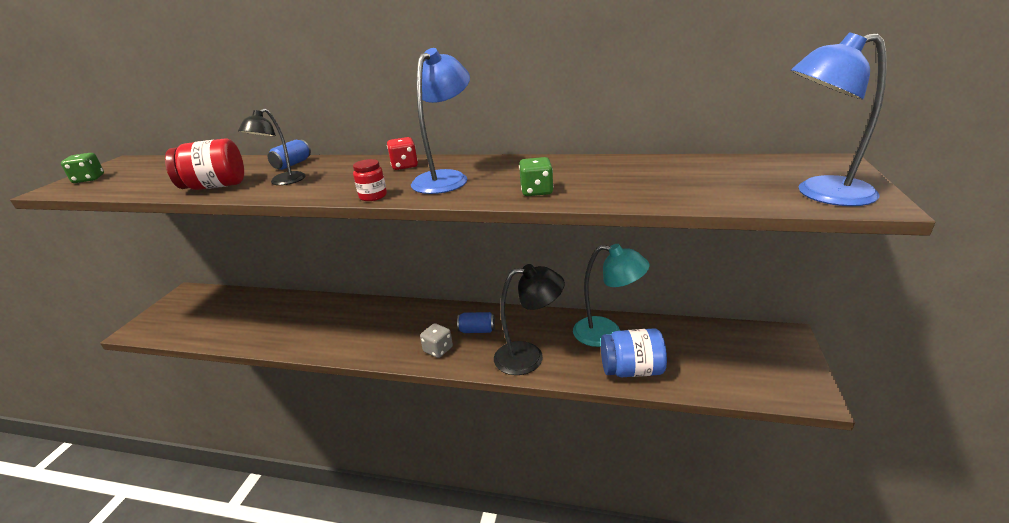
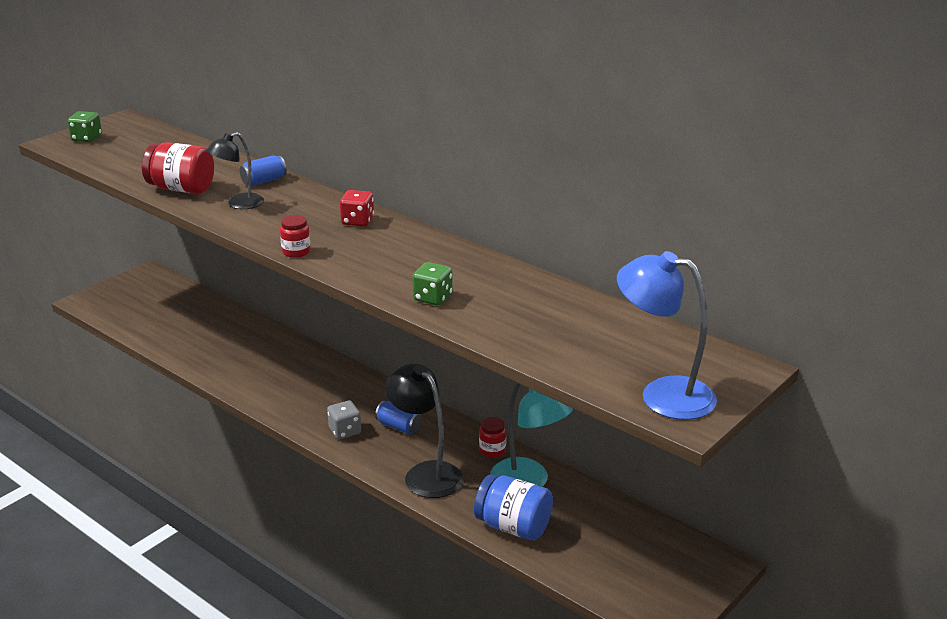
camera: 25 degrees right, 0 degrees up
blue lamp [411,48,470,194] -> none
black lamp [494,264,565,375] -> black lamp turned 150 degrees counterclockwise [385,363,463,498]
none -> red jar [479,417,506,458]

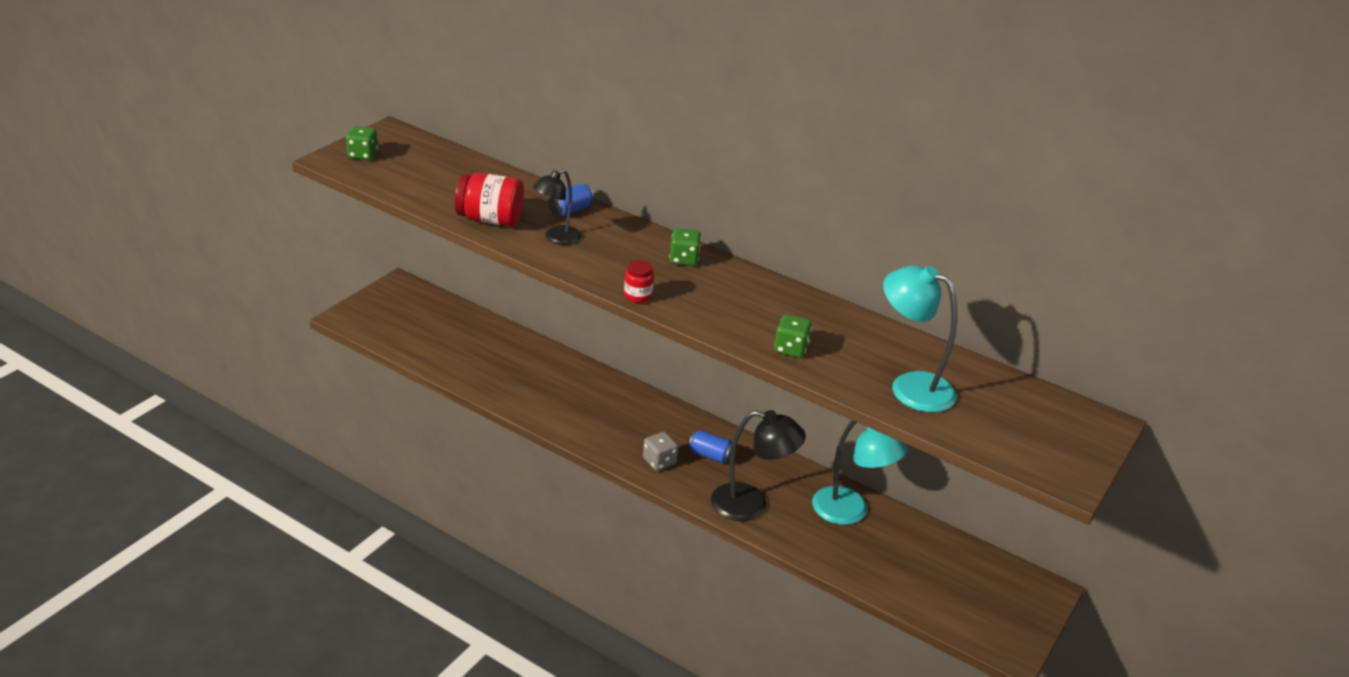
camera: 10 degrees left, 5 degrees up
red dice [340,190,374,227] -> green dice [669,228,701,266]
black lamp [385,363,463,498] -> black lamp turned 150 degrees clockwise [711,410,806,521]
blue jar [474,474,553,540] -> none
red jar [479,417,506,458] -> none
blue lamp [617,251,717,420] -> none
none -> turquoise lamp [883,265,957,412]

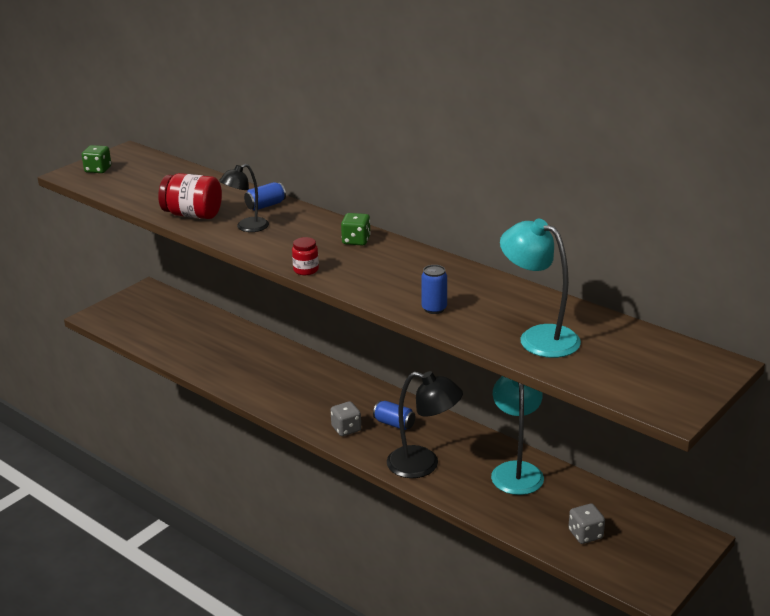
camera: 10 degrees right, 5 degrees down
green dice [774,314,812,358] -> blue can [421,265,447,314]
turquoise lamp [812,420,908,525] -> turquoise lamp turned 135 degrees counterclockwise [491,376,544,495]
none -> grey dice [568,504,605,544]

